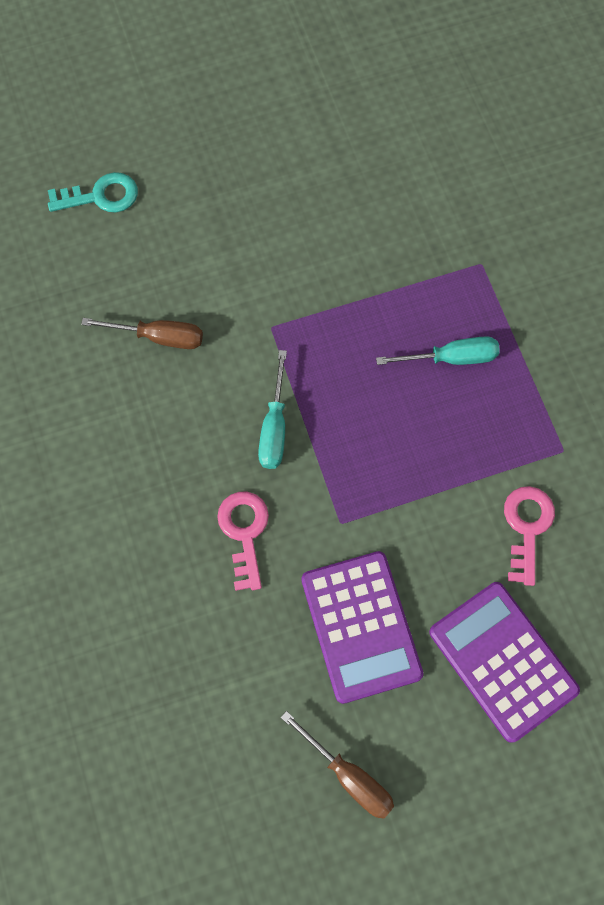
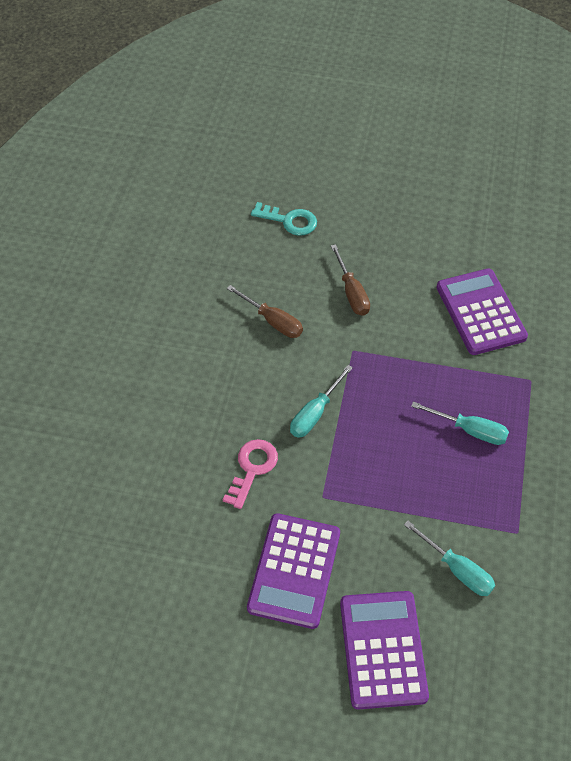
camera: 30 degrees right, 15 degrees down
brown screwdriver [281,711,394,819] -> brown screwdriver moved to [331,244,370,316]
pink key [504,486,555,586] -> turquoise screwdriver [404,521,495,596]
none -> purple calculator [436,268,528,355]

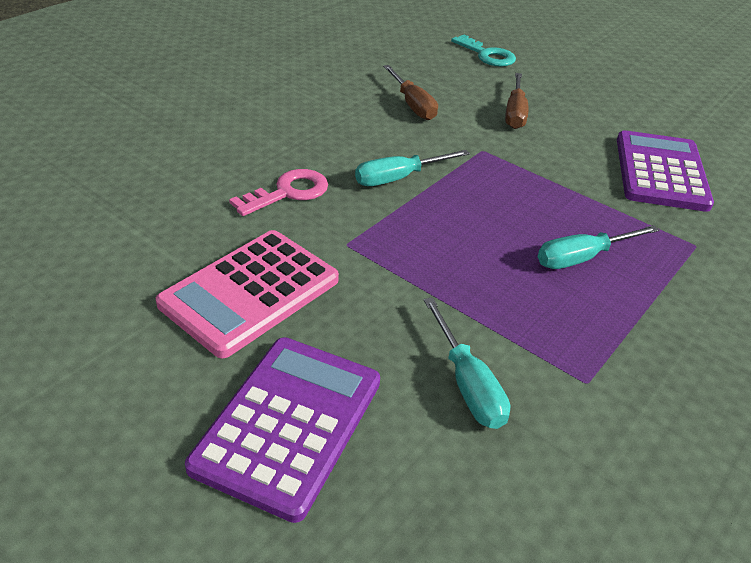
camera: 25 degrees right, 15 degrees down
purple calculator [247,513,340,629] -> pink calculator [156,230,339,359]
turquoise screwdriver [411,401,509,445] -> turquoise screwdriver turned 105 degrees clockwise [538,225,659,269]

